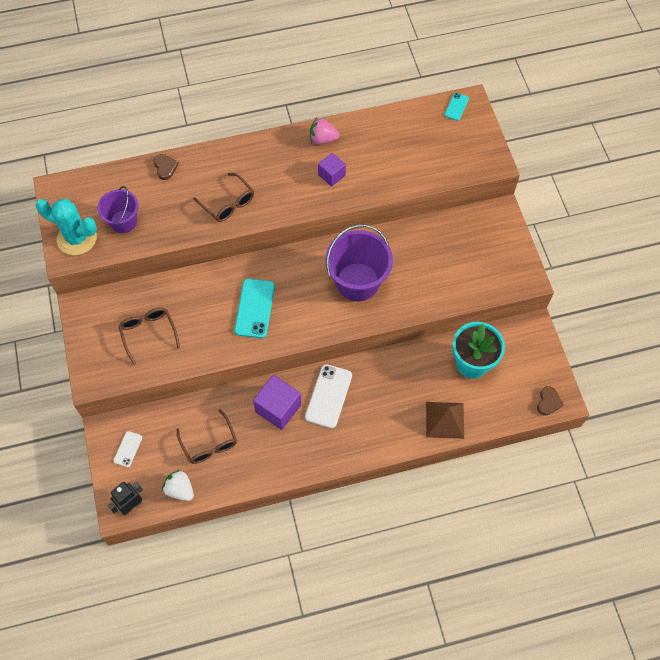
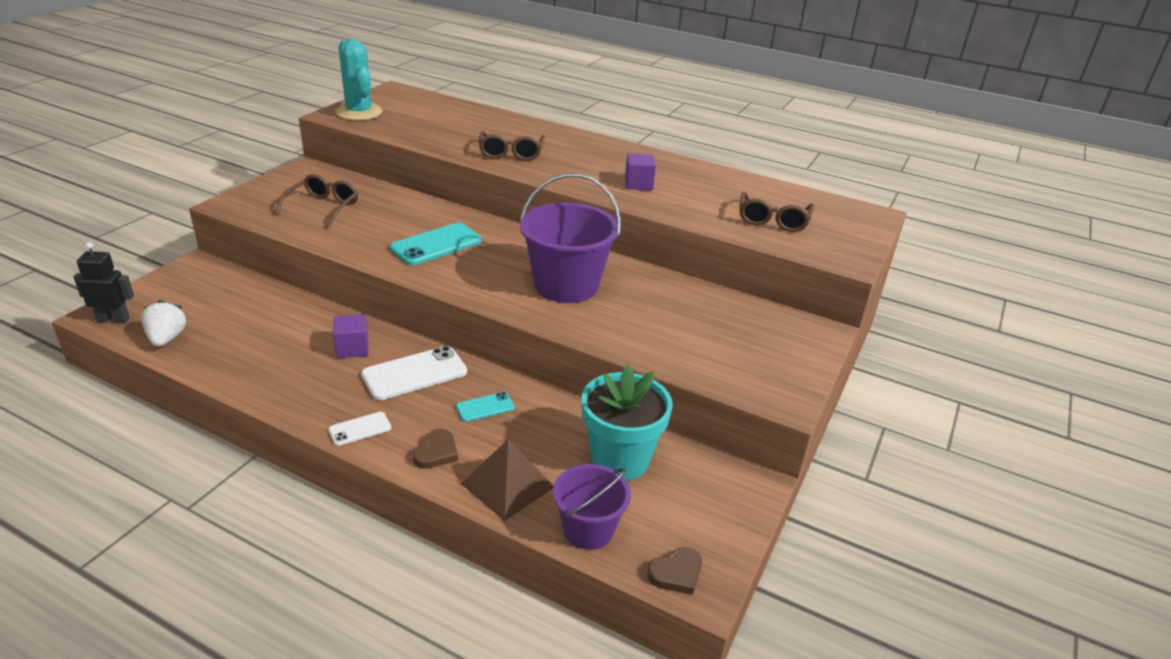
camera: 40 degrees right, 30 degrees down
purple bucket [97,186,139,233] -> purple bucket moved to [553,464,631,550]
white phone [113,431,142,467] -> white phone moved to [328,412,391,446]
brown heart [154,154,179,180] -> brown heart moved to [412,429,458,469]
brown glasses [177,409,237,464] -> brown glasses moved to [739,192,814,232]
purple cube [253,375,302,430] -> purple cube [333,314,368,358], size x0.61
pink strawberry [310,118,340,145] -> none
turquoise phone [444,93,469,121] -> turquoise phone moved to [456,392,515,422]

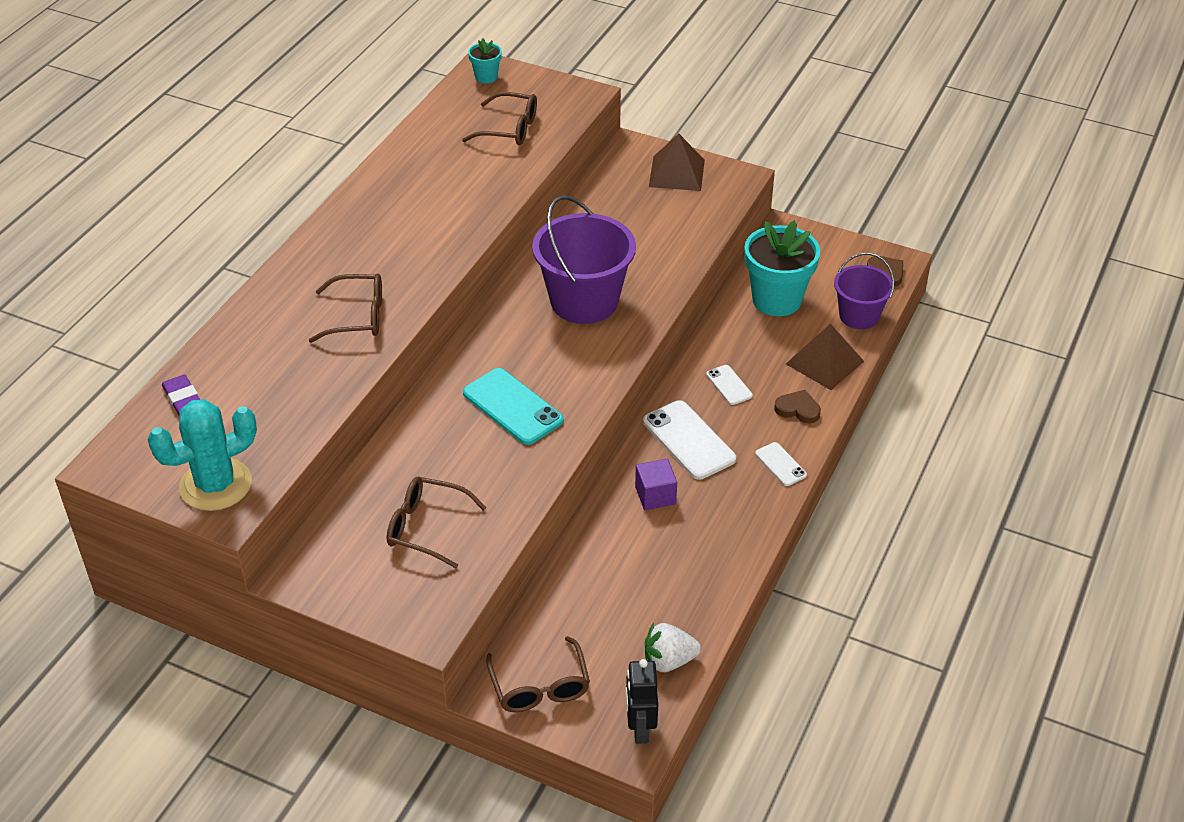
camera: 90 degrees left, 10 degrees up
turquoise phone [456,392,515,422] -> white phone [706,365,753,405]
purple cube [625,154,656,190] -> none
none -> purple eraser [162,374,200,415]
none -> turquoise flower pot [468,38,502,83]
none -> brown glasses [486,636,590,712]
none -> brown pyramid [649,133,705,191]

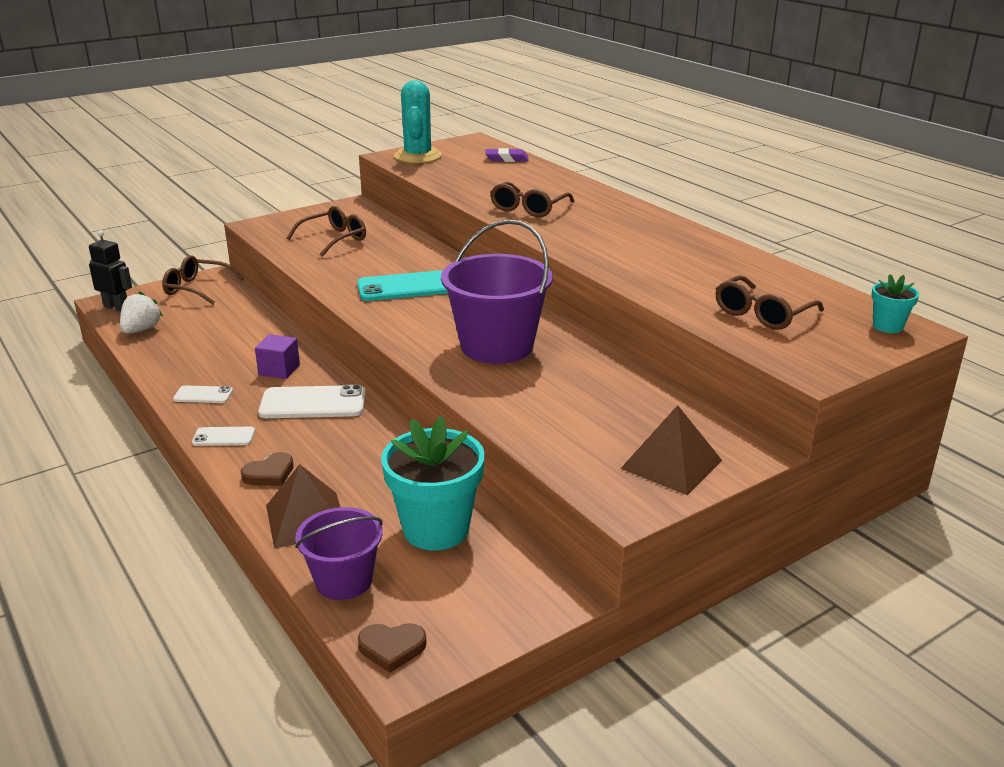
camera: 120 degrees right, 15 degrees down
white phone [706,365,753,405] -> white phone moved to [173,386,233,403]

